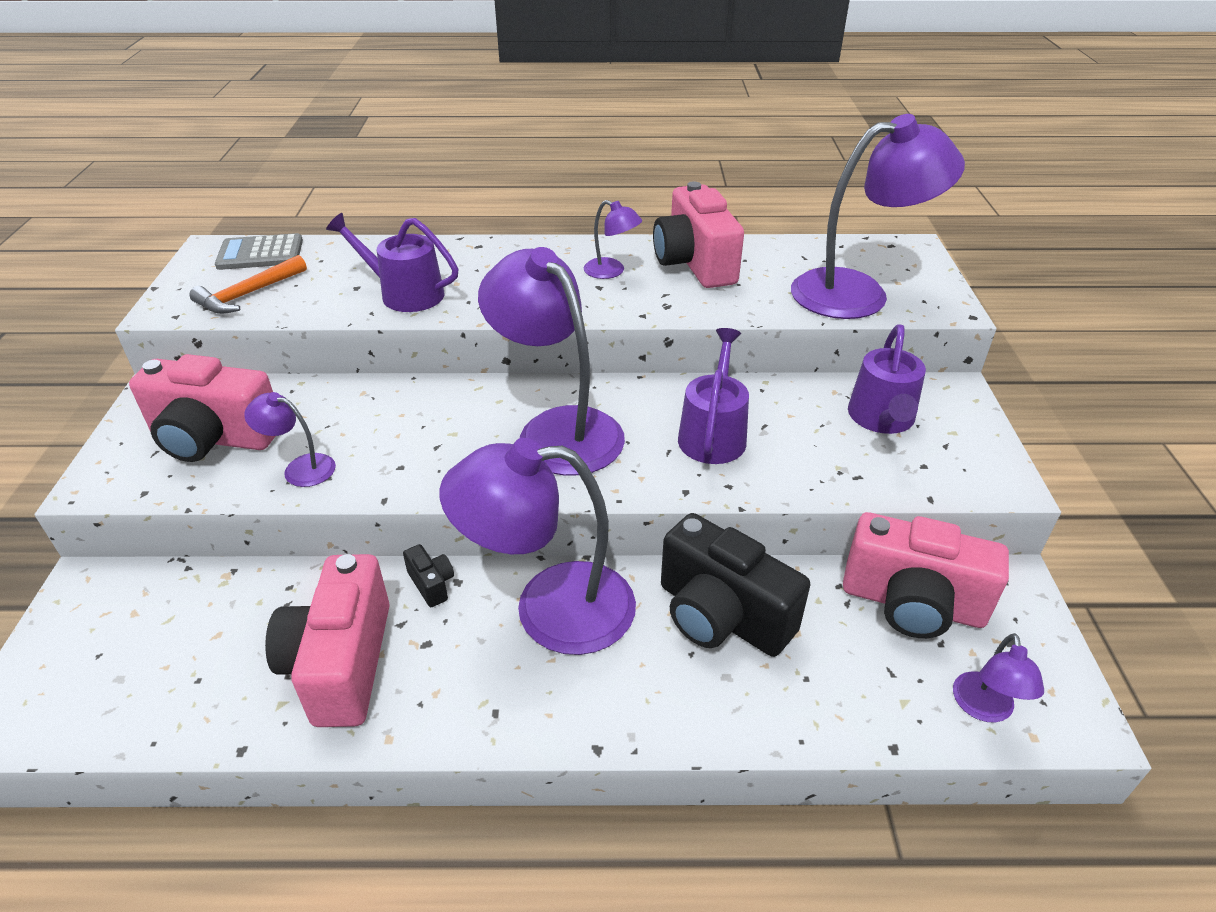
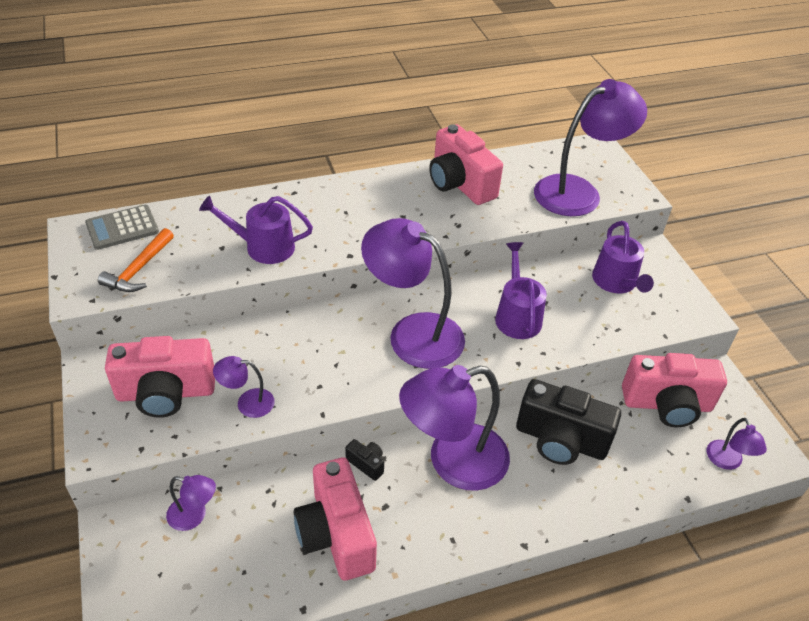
camera: 20 degrees left, 5 degrees up
purple lamp [584,200,642,279] -> purple lamp moved to [166,475,216,531]

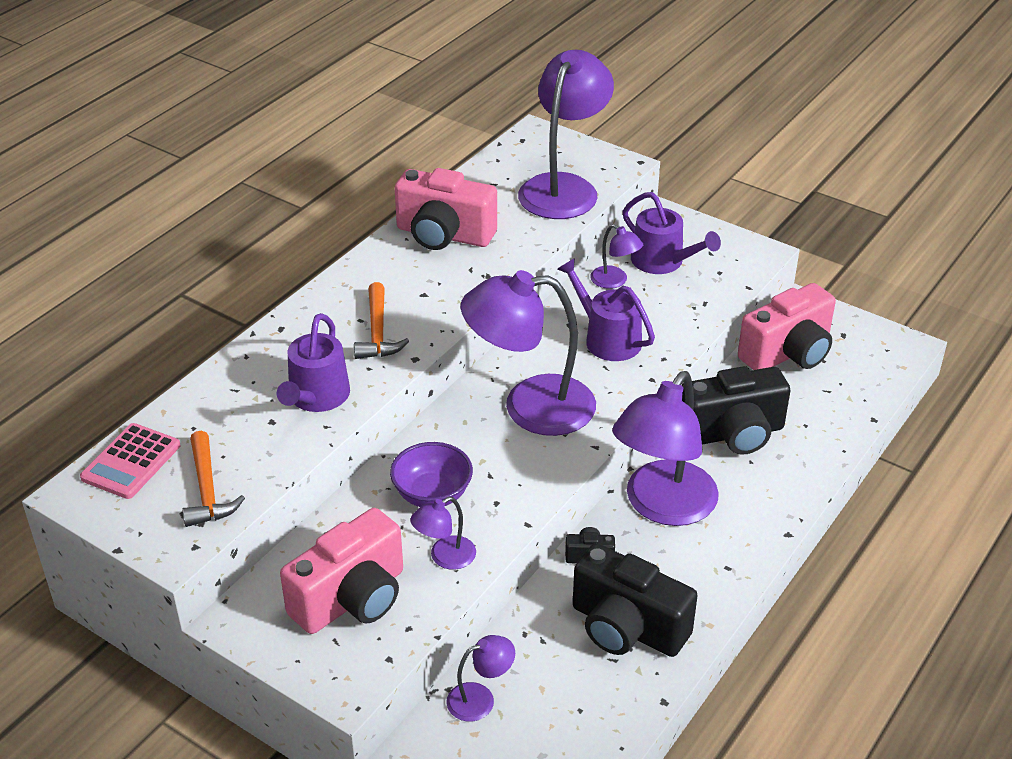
camera: 35 degrees left, 5 degrees down
grey calculator [85,205,159,250] -> pink calculator [80,423,180,499]
purple watering can [199,196,313,264] -> purple watering can turned 45 degrees counterclockwise [277,313,350,412]
pink camera [294,458,377,581] -> black camera [573,543,698,657]
purple lamp [707,418,767,470] -> purple lamp moved to [590,224,643,289]
none -> orange hammer [354,282,409,359]
none -> purple bowl [390,442,473,507]

